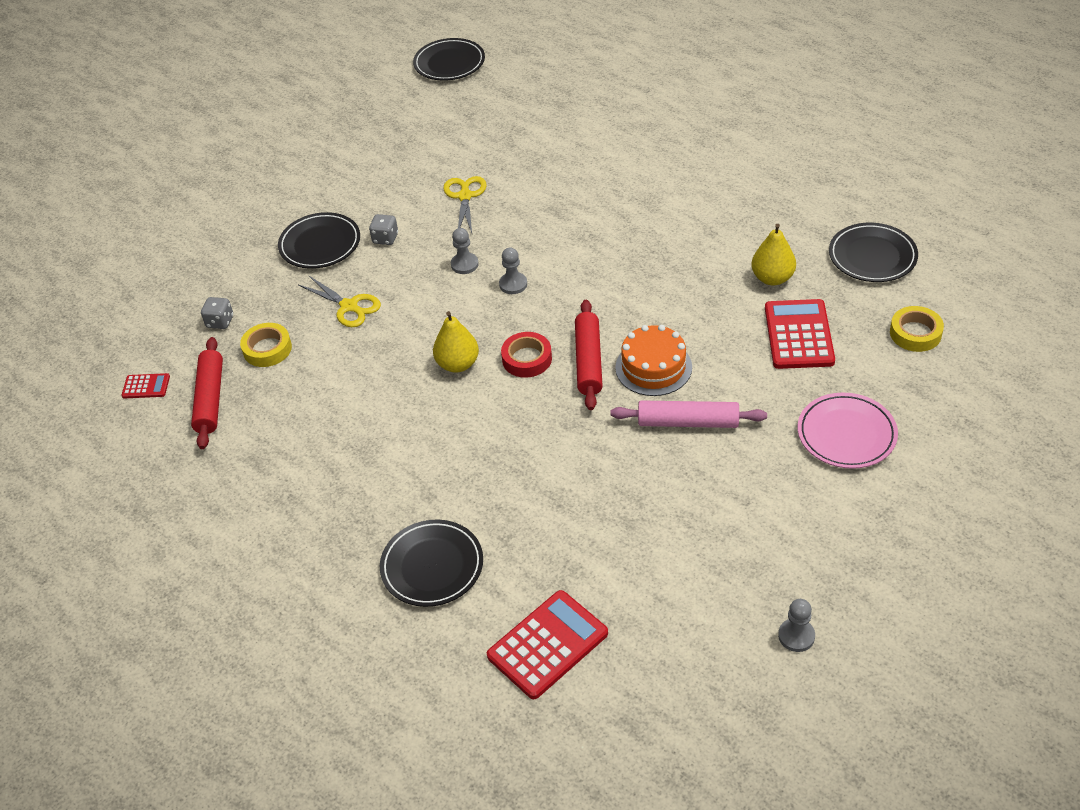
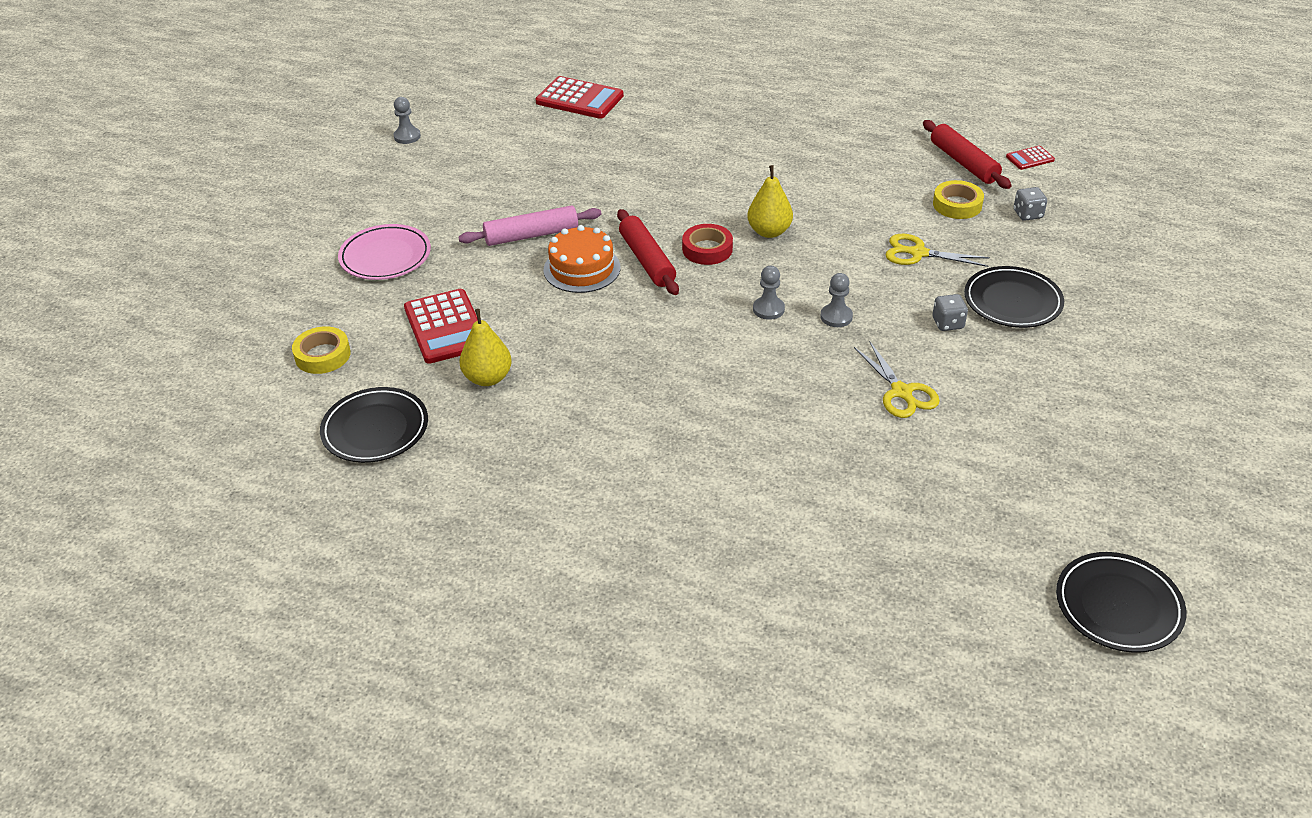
camera: 155 degrees right, 5 degrees down
black plate [380,520,483,607] -> none
red calculator [487,590,608,699] -> red calculator turned 90 degrees counterclockwise [535,76,624,119]

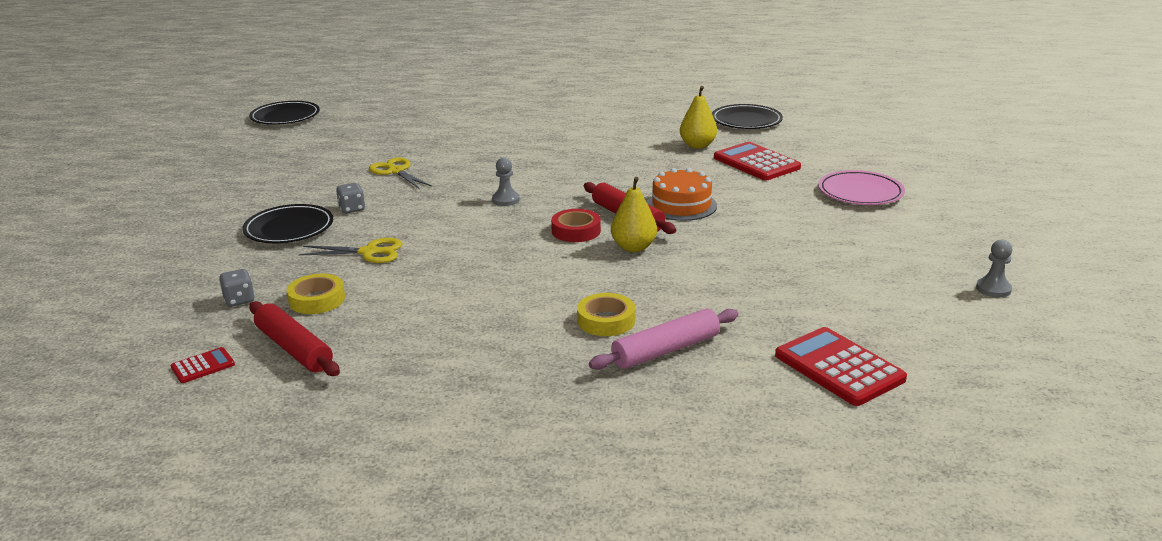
camera: 165 degrees right, 15 degrees down
yellow tape [292,326,351,374] -> yellow tape moved to [577,293,635,336]
pink rolling pin [458,205,601,246] -> pink rolling pin moved to [589,309,739,370]
red calculator [535,76,624,119] -> red calculator turned 45 degrees clockwise [775,327,907,406]
yellow pear [747,165,793,238] -> yellow pear moved to [611,177,657,252]
grey pawn [820,273,853,327] -> none

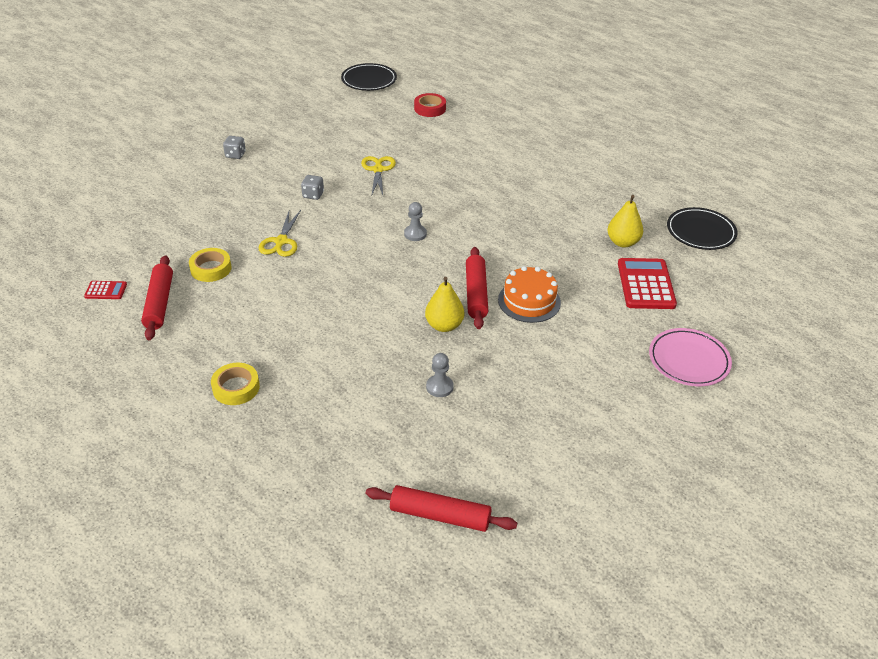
camera: 35 degrees right, 15 degrees up
grey dice [219,269,255,307] -> grey dice moved to [223,136,246,159]
black plate [242,204,333,243] -> none
yellow scissors [299,238,403,263] -> yellow scissors turned 60 degrees clockwise [258,210,301,257]
red tape [551,209,601,242] -> red tape moved to [414,93,446,117]
yellow tape [577,293,635,336] -> yellow tape moved to [211,363,260,405]
pink rolling pin [589,309,739,370] -> none
red calculator [775,327,907,406] -> red rolling pin [366,485,517,532]
grey pawn [976,240,1012,298] -> grey pawn moved to [426,353,454,397]

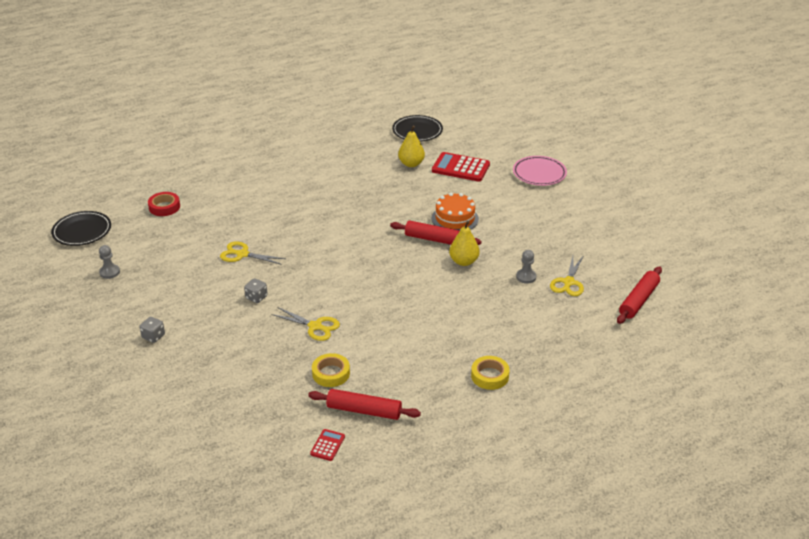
camera: 70 degrees left, 5 degrees down
grey pawn [404,202,427,241] -> grey pawn moved to [99,245,120,279]
none -> yellow scissors [550,255,584,296]

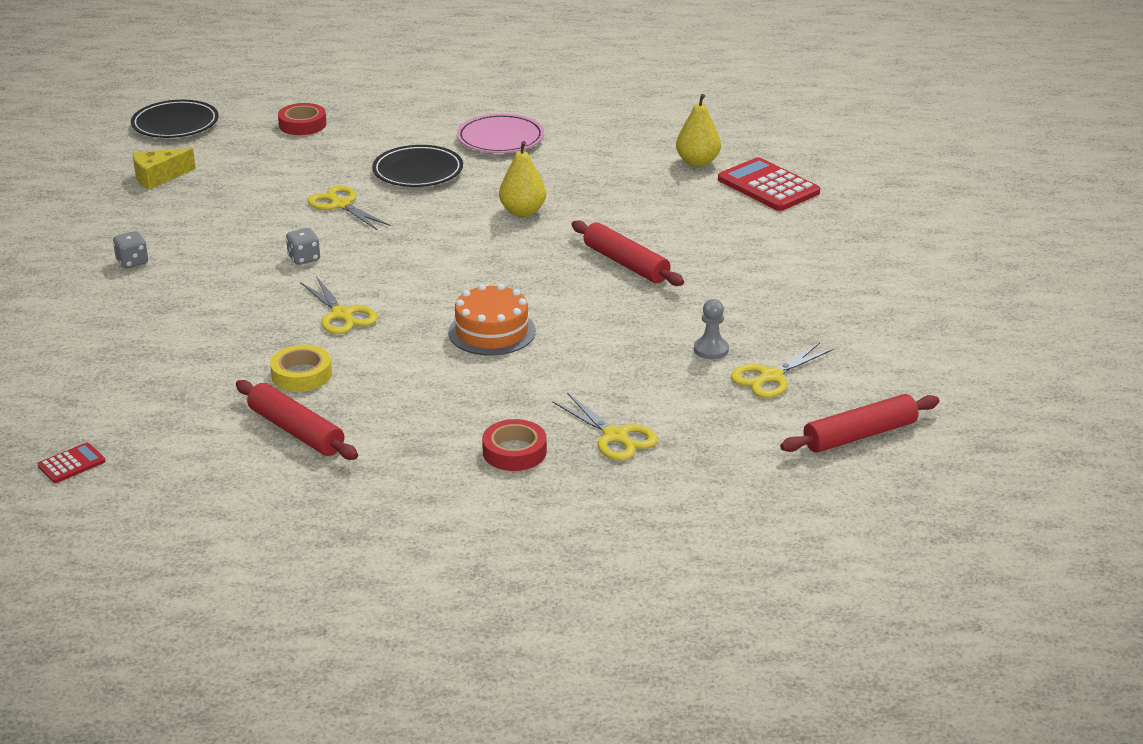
camera: 30 degrees right, 5 degrees down
grey pawn [99,245,120,279] -> yellow cheese [132,148,196,190]
red calculator [310,429,345,461] -> red calculator moved to [38,443,105,483]
black plate [392,115,443,142] -> black plate moved to [372,145,463,187]
orange cake [431,193,479,230] -> orange cake moved to [448,284,536,356]
yellow pear [449,221,480,266] -> yellow pear moved to [499,141,546,217]
yellow tape [471,356,510,390] -> red tape [482,419,547,471]
pink plate [513,156,567,186] -> pink plate moved to [457,114,544,153]
none -> yellow scissors [552,393,658,461]

